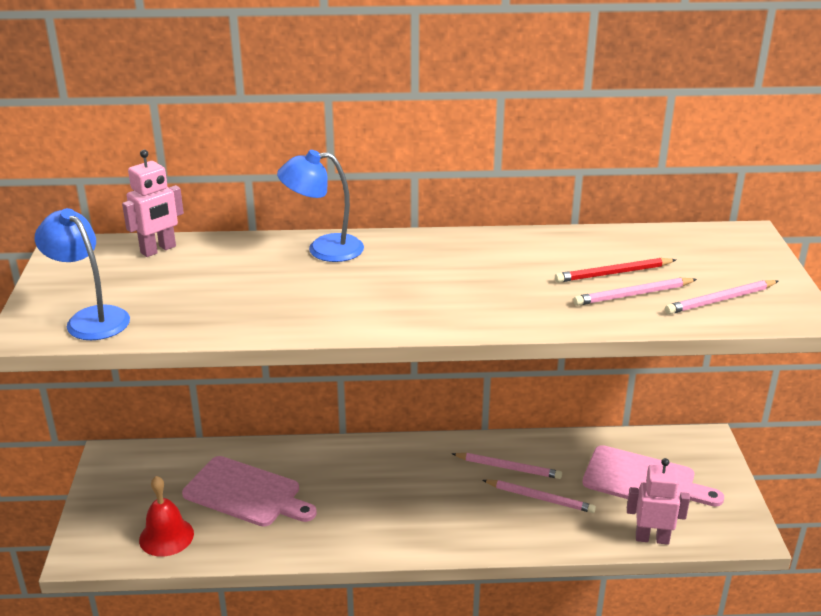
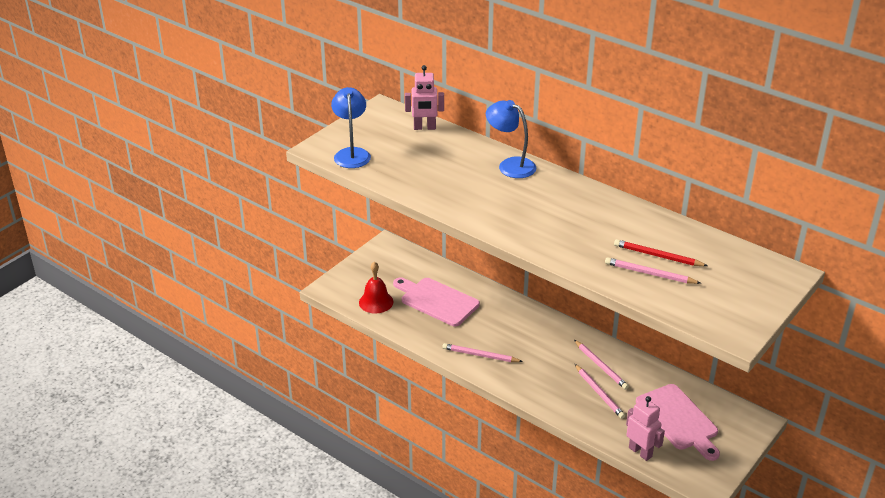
camera: 40 degrees right, 5 degrees up
pink cutting board [182,456,317,527] -> pink cutting board turned 150 degrees clockwise [393,277,480,326]
pink pencil [665,280,779,314] -> pink pencil moved to [442,343,523,362]

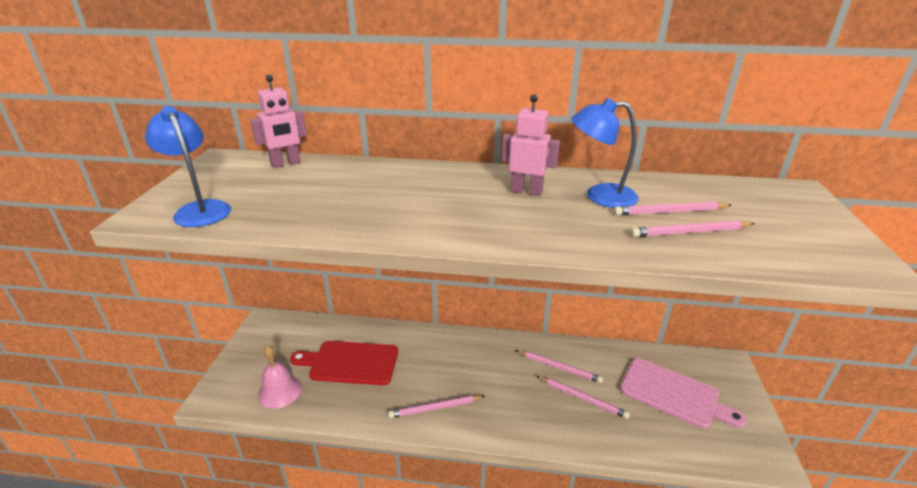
camera: 30 degrees left, 5 degrees down
red bell [359,262,393,313] -> pink bell [258,345,302,409]
pink cutting board [393,277,480,326] -> red cutting board [290,341,398,385]
blue lamp [486,100,537,178] -> blue lamp moved to [572,98,639,208]
red pencil [614,239,708,266] -> pink pencil [613,202,731,215]
pink robot [626,396,665,461] -> pink robot moved to [502,94,560,196]

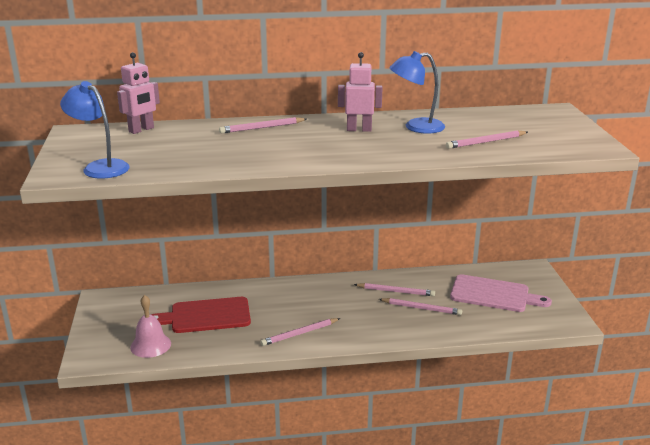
camera: 15 degrees left, 5 degrees down
pink pencil [613,202,731,215] -> pink pencil moved to [219,117,307,134]

